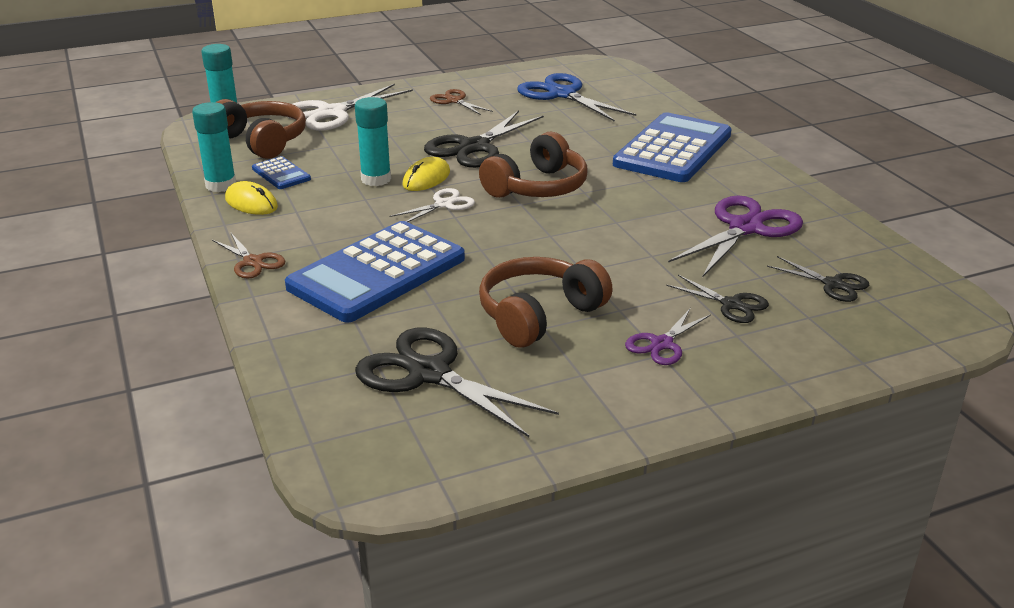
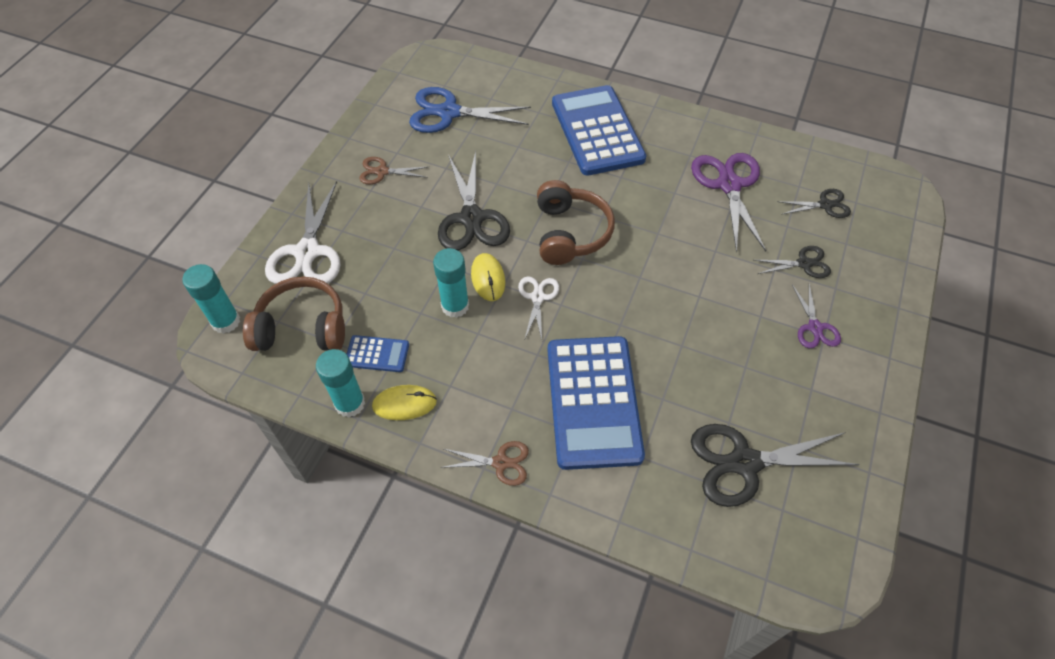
camera: 45 degrees left, 25 degrees up
brown headphones [479,257,613,348] -> none

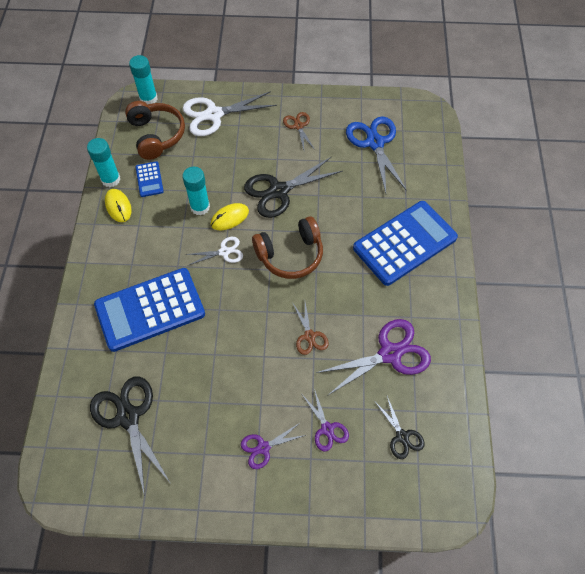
camera: 70 degrees right, 5 degrees up
brown scissors [440,441,529,486] -> brown scissors moved to [292,302,329,355]
black scissors [754,246,831,278] -> purple scissors [302,389,349,451]

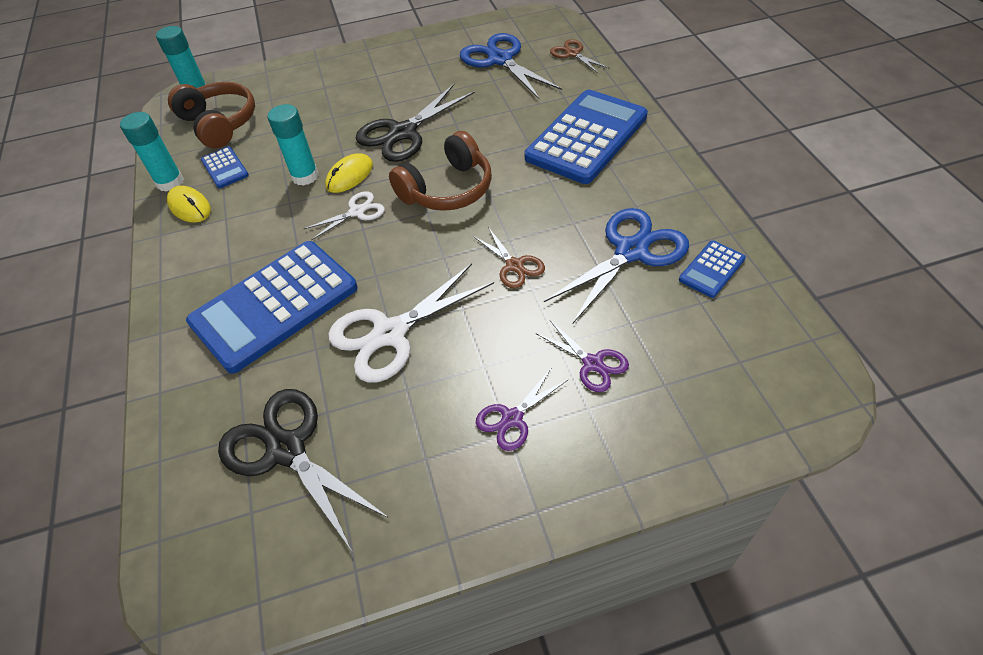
camera: 15 degrees left, 10 degrees down
white scissors [182,91,277,136] -> white scissors moved to [328,263,494,383]
brown scissors [283,112,315,150] -> brown scissors moved to [550,39,609,73]
purple scissors [316,319,431,396] -> blue scissors [544,208,689,323]
black scissors [375,396,425,459] -> none
none -> blue calculator [679,240,746,298]

